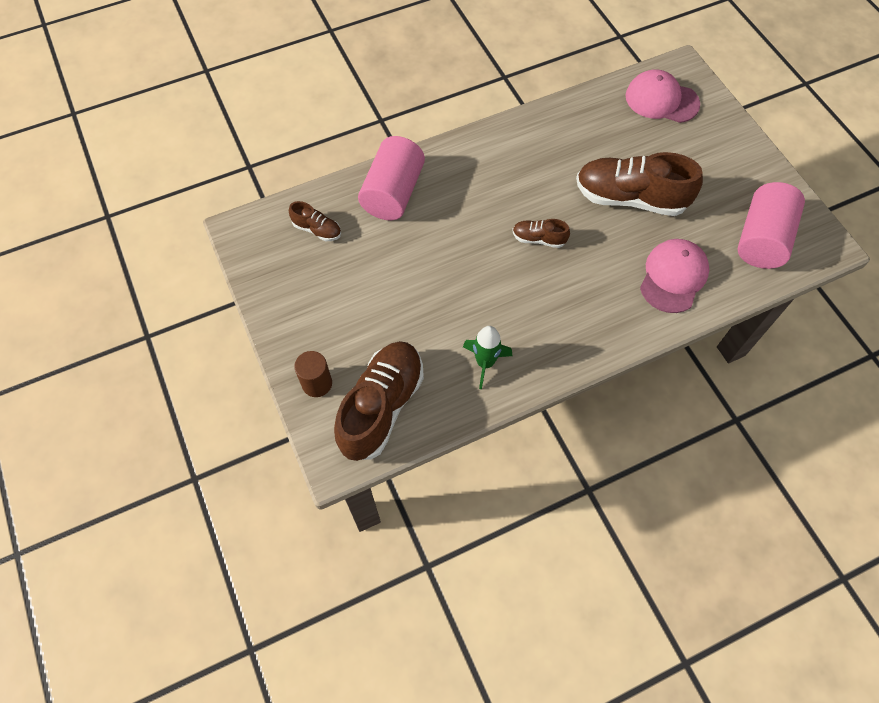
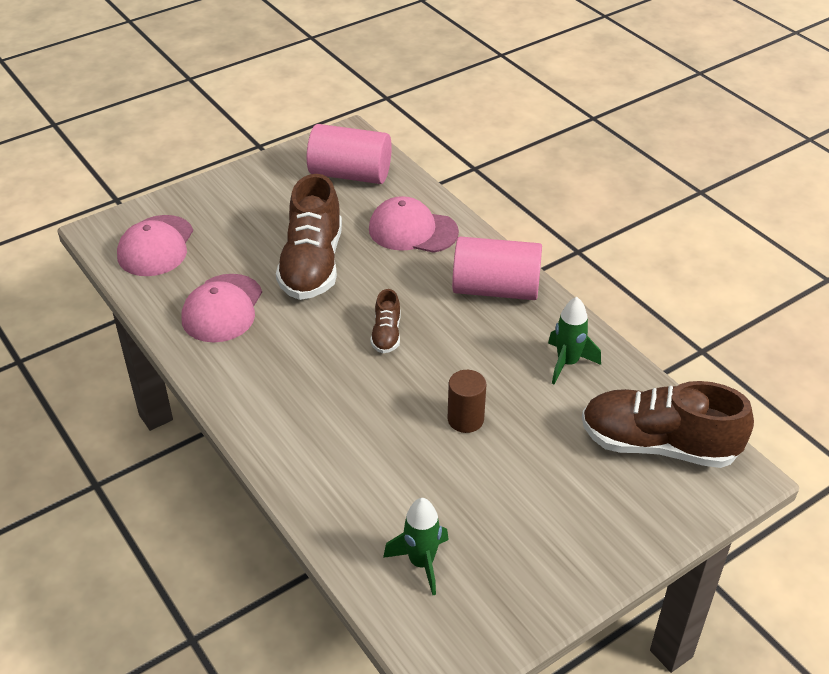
camera: 100 degrees left, 20 degrees down
brown shoe [289,201,341,241] -> green rocket [383,498,449,595]
brown cylinder [294,351,332,397] -> brown cylinder moved to [448,370,486,433]
pink cylinder [358,136,425,220] -> pink cylinder moved to [452,236,542,300]
none -> pink cap [182,274,262,342]

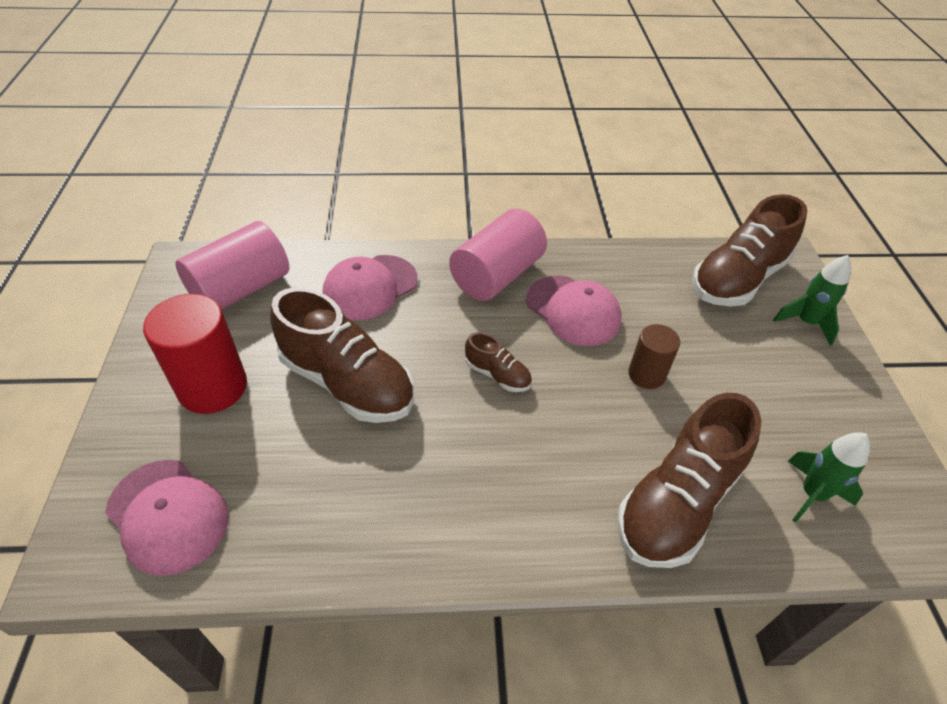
camera: 60 degrees left, 5 degrees up
pink cap [182,274,262,342] -> pink cap moved to [526,276,621,346]
green rocket [548,297,601,385] -> green rocket moved to [773,255,851,346]
none -> red cylinder [143,294,247,414]
none -> brown shoe [617,393,761,568]

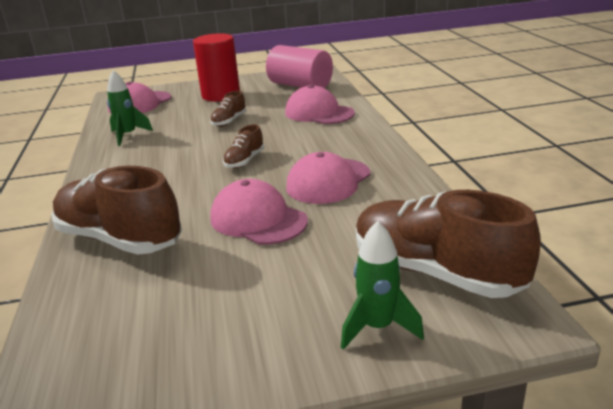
camera: 85 degrees right, 20 degrees down
brown shoe [270,287,414,423] -> brown shoe [210,91,246,127], size x0.47
pink cylinder [449,209,547,301] -> none
brown cylinder [628,324,680,389] -> pink cap [210,179,308,245]
green rocket [788,432,870,523] -> green rocket moved to [107,70,153,146]

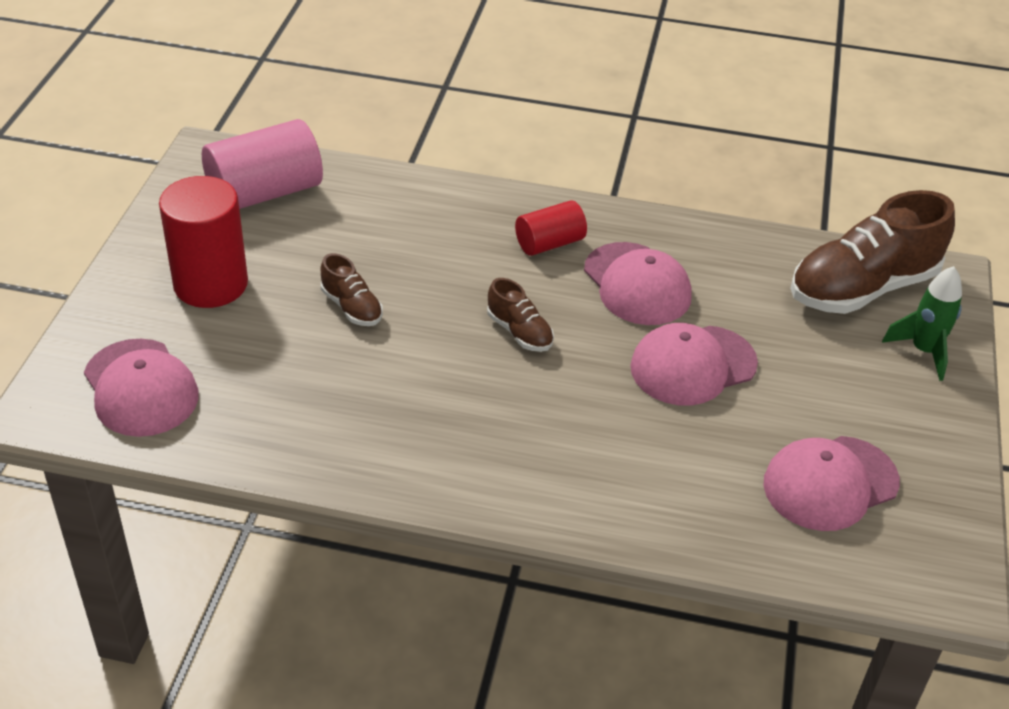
camera: 70 degrees left, 15 degrees up
brown shoe [51,166,182,255] -> none
green rocket [107,70,153,146] -> none
pink cap [285,85,355,124] -> pink cap moved to [763,436,900,531]
none -> red cylinder [515,200,587,256]

